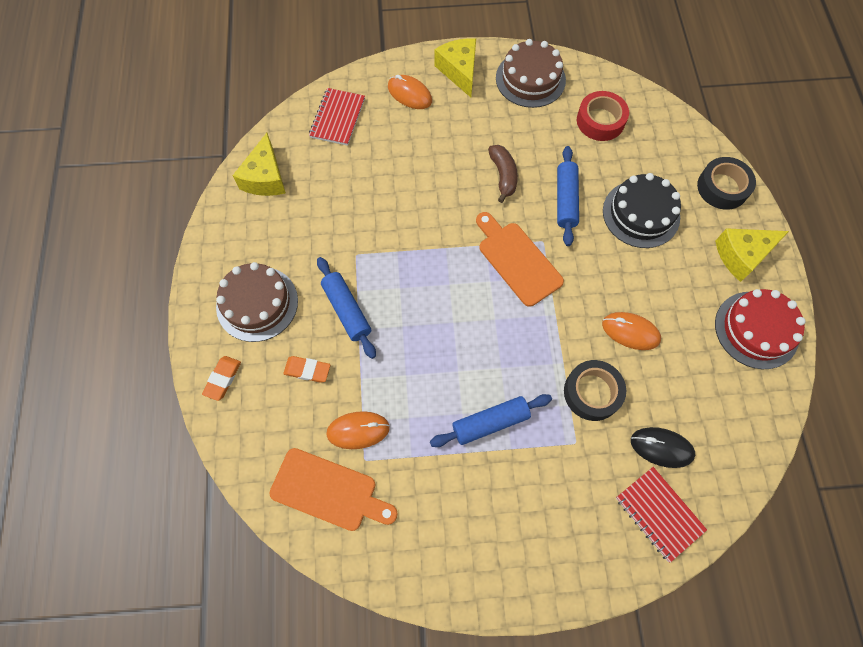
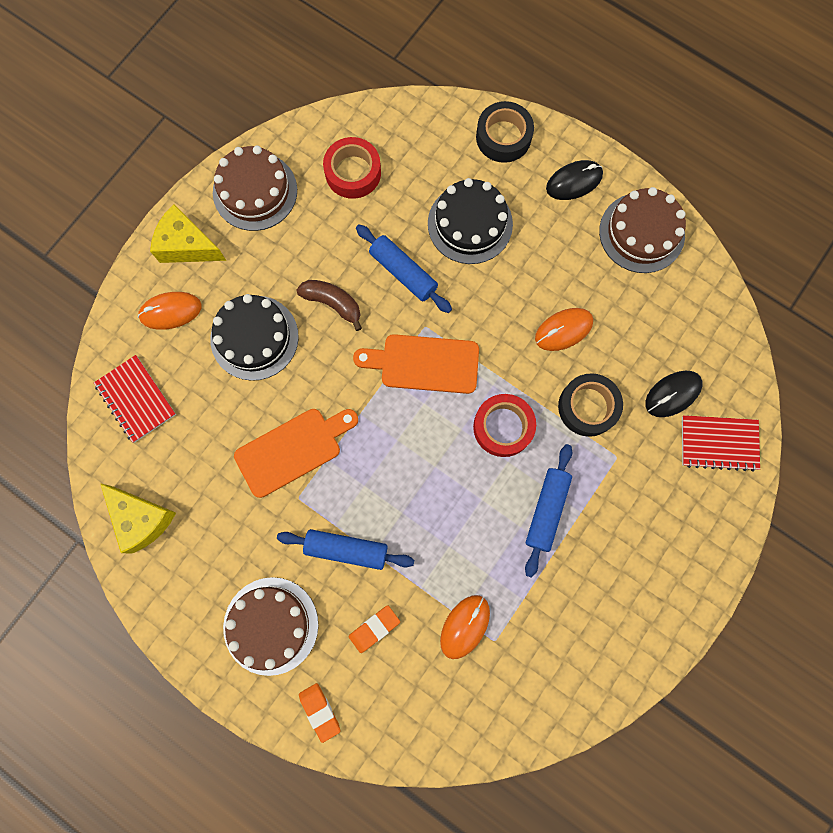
camera: 50 degrees left, 10 degrees up
orange cutting board [269,448,398,531] -> orange cutting board moved to [234,409,358,498]
yellow cheese [715,228,789,282] -> black mouse [546,160,603,200]
red cake [715,289,806,369] -> brown cake [599,187,686,273]
none -> black cake [210,294,299,381]
none -> red tape [473,394,536,457]

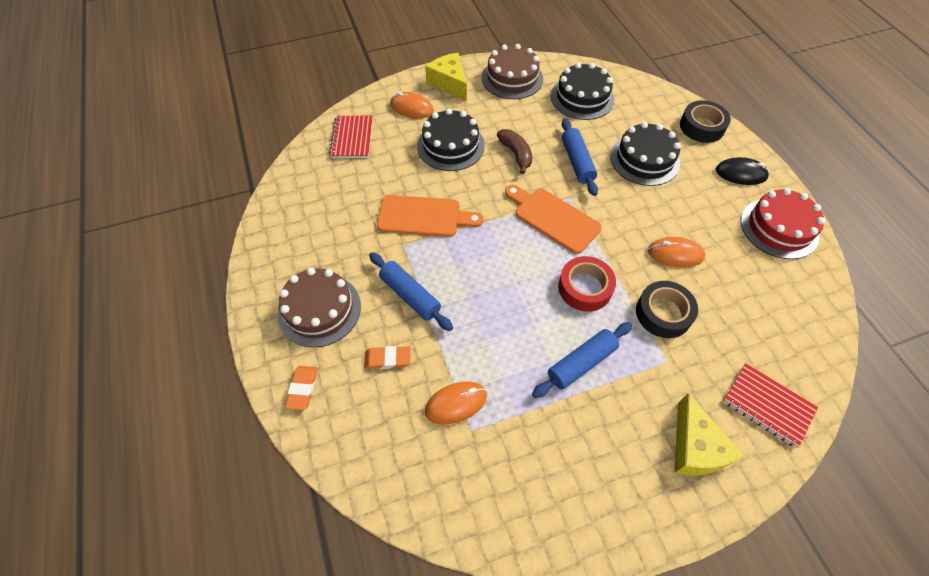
camera: 35 degrees right, 20 degrees down
yellow cheese [100,483,176,554] -> yellow cheese moved to [674,393,744,475]
red tape [323,137,381,199] -> black cake [551,63,615,120]
brown cake [599,187,686,273] -> red cake [741,188,825,259]
black mouse [645,371,703,417] -> none

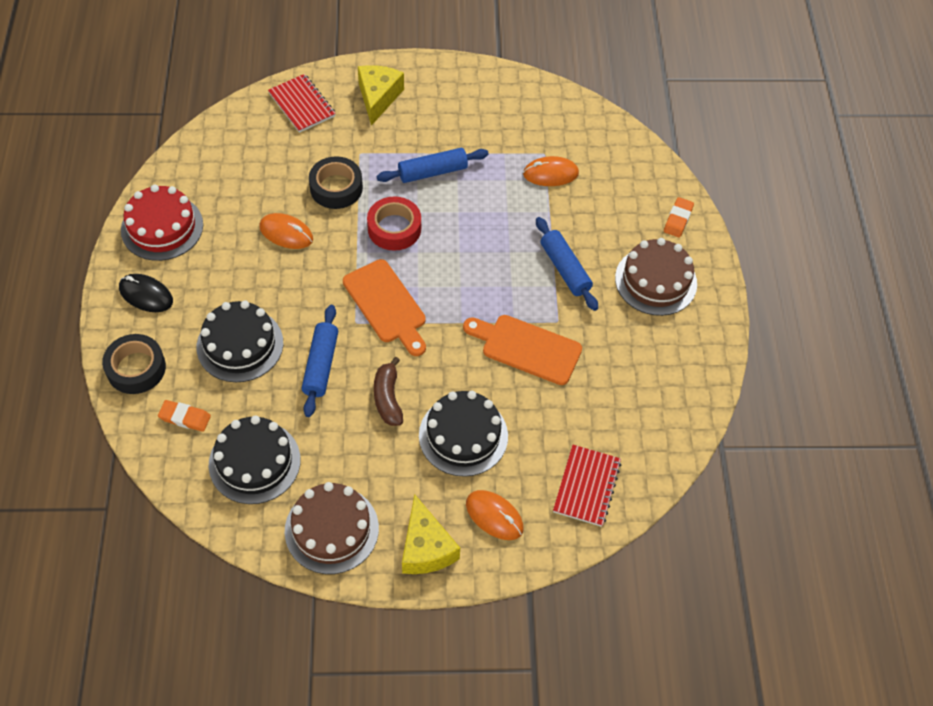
camera: 165 degrees left, 0 degrees up
orange eraser [364,346,410,369] -> orange eraser moved to [158,400,211,432]

